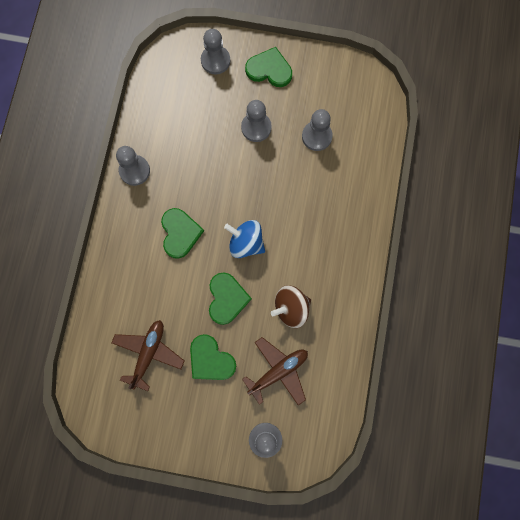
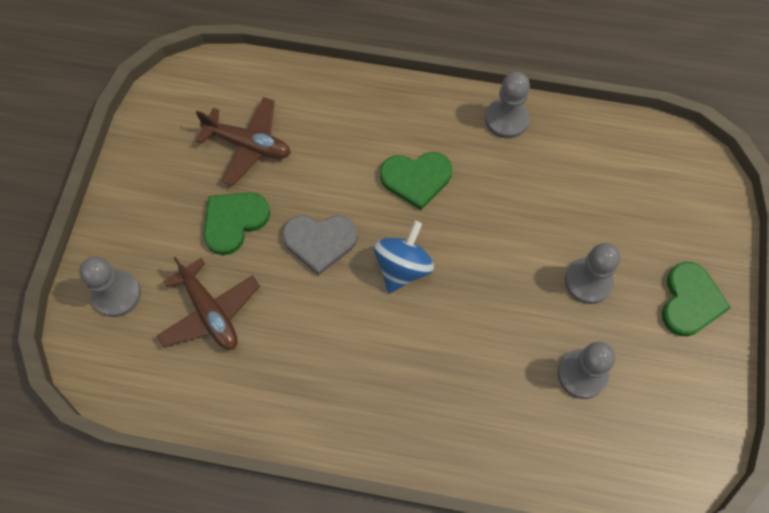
camera: 90 degrees right, 10 degrees down
grey pawn [201,29,230,74] -> none
green heart [209,272,252,325] -> grey heart [282,215,358,275]
brown spinning top [271,285,311,328] -> none

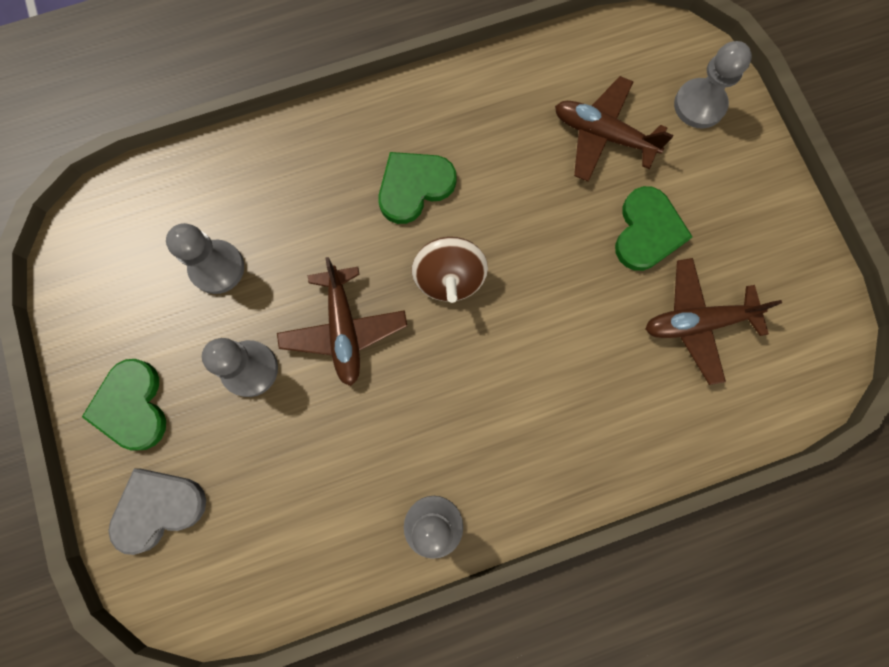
camera: 150 degrees right, 10 degrees up
grey heart [282,215,358,275] -> grey heart moved to [108,468,206,555]
blue spinning top [374,221,434,293] -> brown spinning top [412,237,488,303]
green heart [380,152,452,210] -> green heart moved to [378,152,457,224]
none -> brown plane [277,257,407,386]

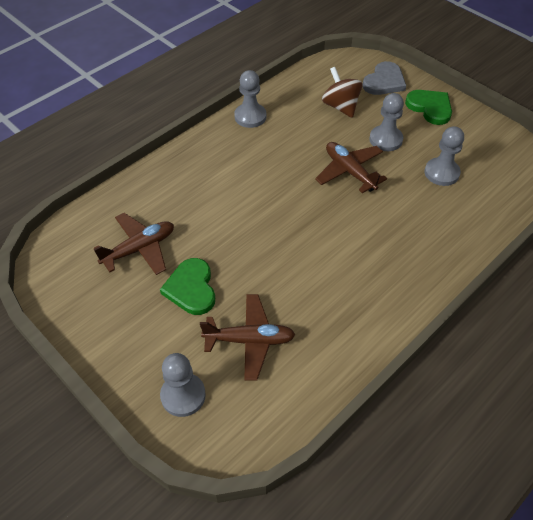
camera: 155 degrees right, 25 degrees down
green heart [378,152,457,224] -> none
brown spinning top [412,237,488,303] -> brown spinning top moved to [322,67,363,118]

